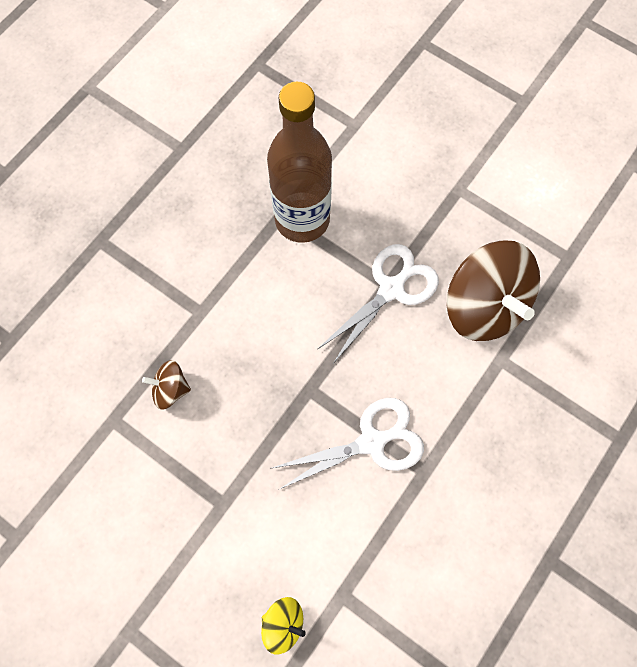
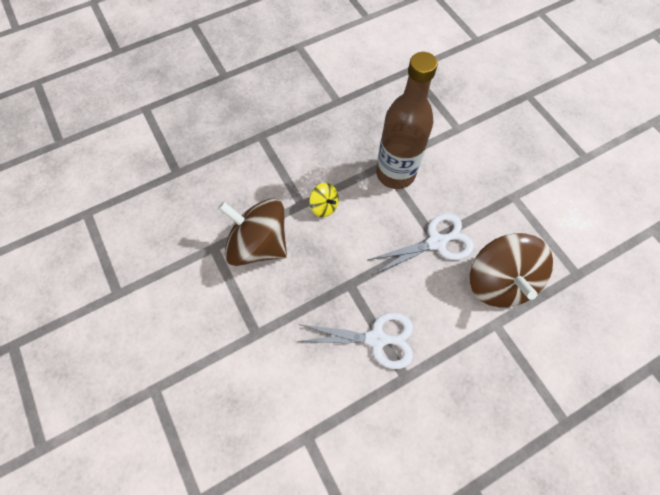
camera: 25 degrees right, 5 degrees down
brown spinning top [142,360,191,410] -> brown spinning top [218,199,287,266], size x2.17
yellow spinning top [261,597,306,655] -> yellow spinning top moved to [309,183,339,217]

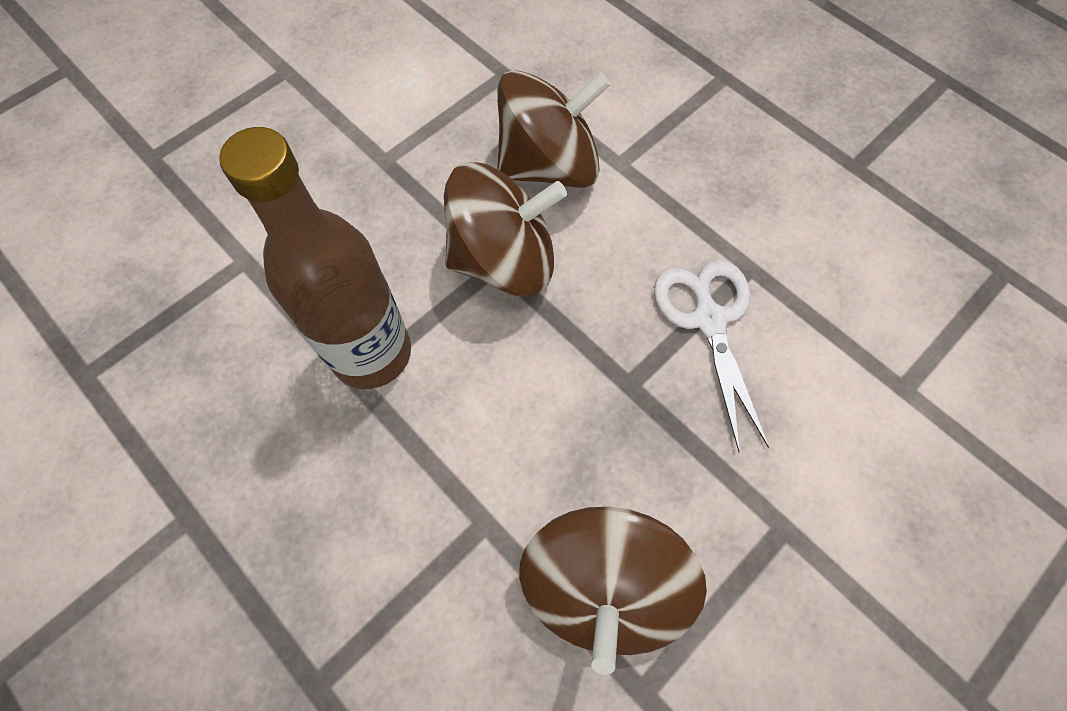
camera: 105 degrees left, 0 degrees up
yellow spinning top [309,183,339,217] -> none
white scissors [368,213,474,274] -> brown spinning top [444,162,567,297]

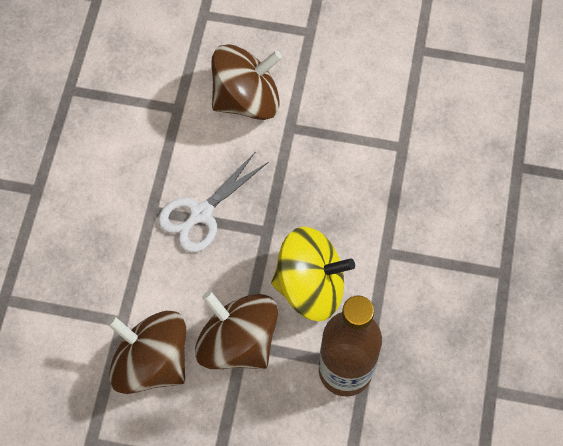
camera: 125 degrees left, 0 degrees up
brown spinning top [519,507,707,675] -> brown spinning top moved to [211,44,282,120]
none -> yellow spinning top [271,227,355,321]

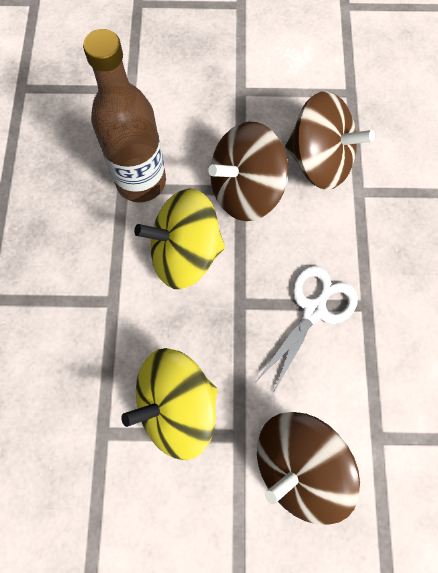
camera: 170 degrees right, 5 degrees up
brown spinning top [195,291,278,369] -> brown spinning top turned 120 degrees clockwise [208,122,288,221]
none -> yellow spinning top [121,348,218,460]

